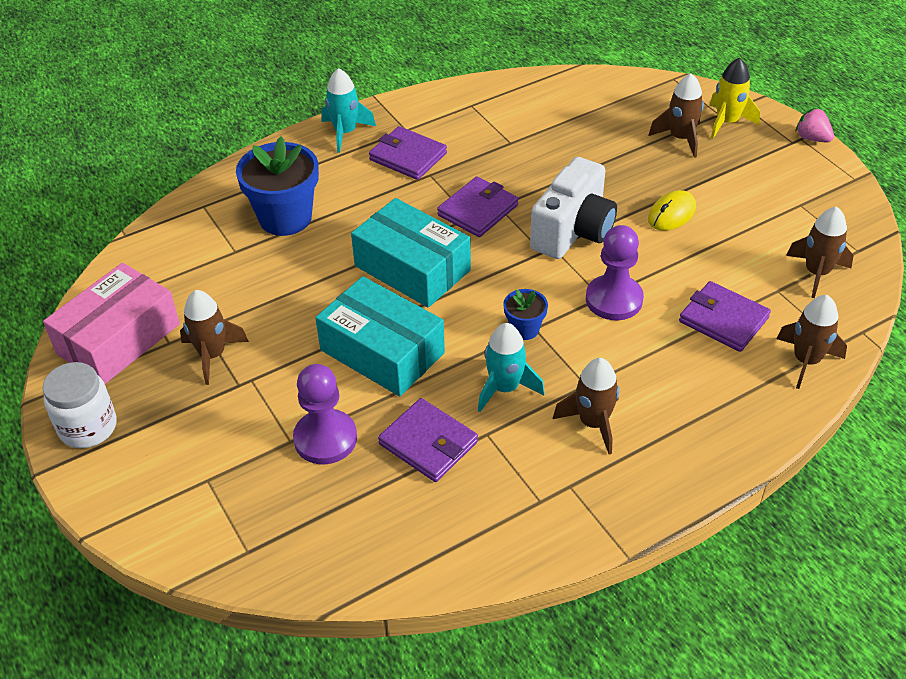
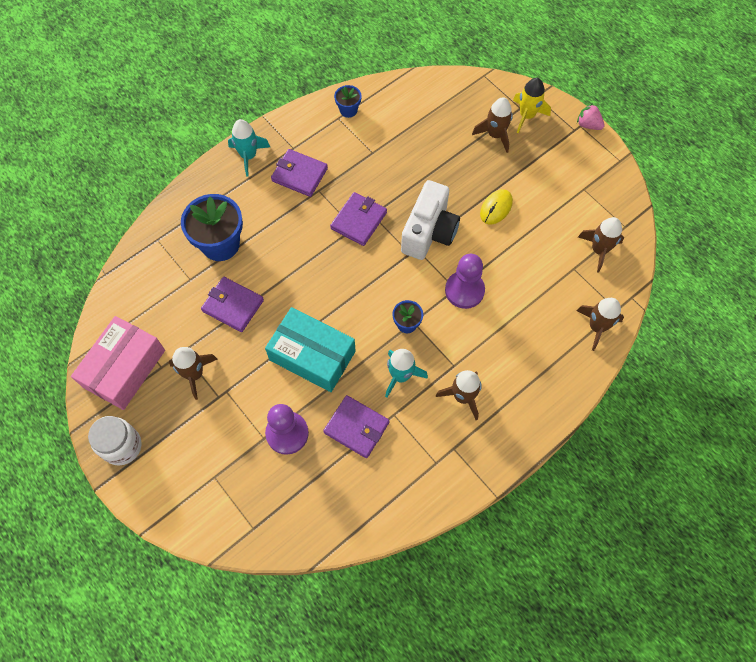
camera: 10 degrees left, 20 degrees up
turquoise box [351,198,471,308] -> none
purple wallet [679,281,771,352] -> purple wallet moved to [201,277,264,332]
none -> blue flower pot [334,85,361,118]

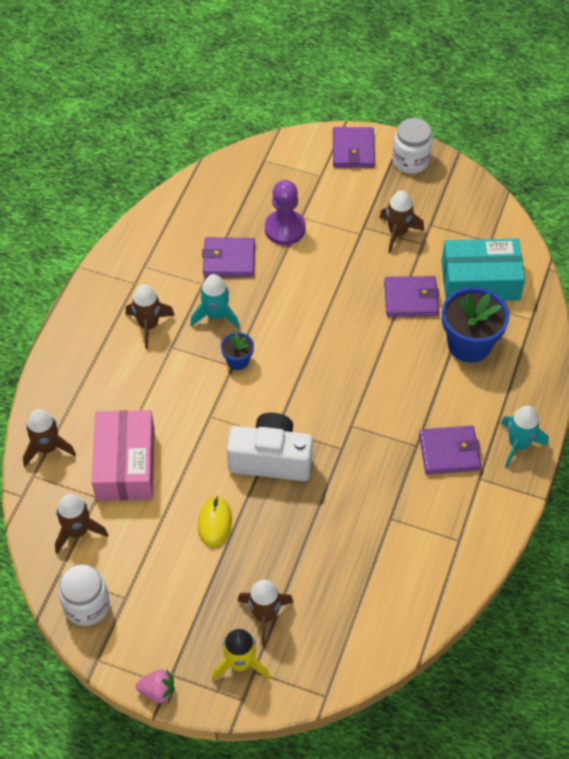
camera: 150 degrees right, 10 degrees down
pink box [71,316,165,410] -> pink box moved to [92,410,155,501]
turquoise box [265,307,356,392] -> turquoise box moved to [441,239,525,301]
purple wallet [330,192,387,246] -> purple wallet moved to [333,127,375,168]
blue flower pot [334,85,361,118] -> none
white camera [401,180,460,260] -> white camera turned 105 degrees clockwise [227,413,313,481]
purple pawn [445,254,485,309] -> none
none -> white jar [58,564,110,626]

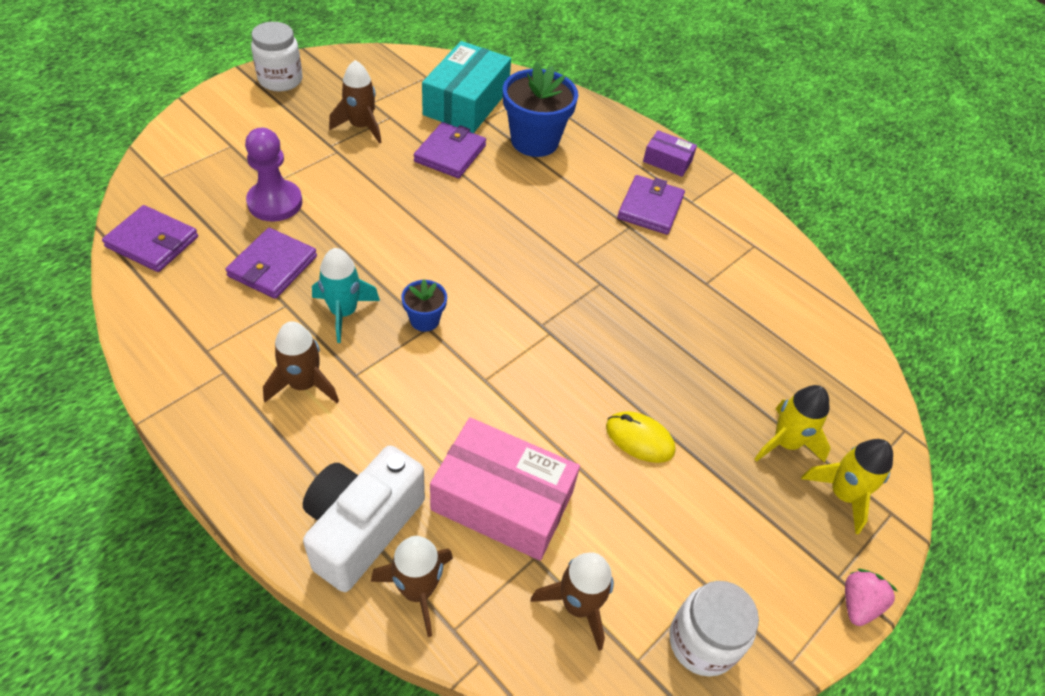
camera: 70 degrees left, 5 degrees down
white camera [227,413,313,481] -> white camera moved to [303,445,425,592]
brown rocket [238,580,294,646] -> yellow rocket [755,385,831,463]
purple wallet [333,127,375,168] -> purple wallet moved to [102,205,198,272]
turquoise rocket [501,406,549,468] -> purple box [643,130,697,177]

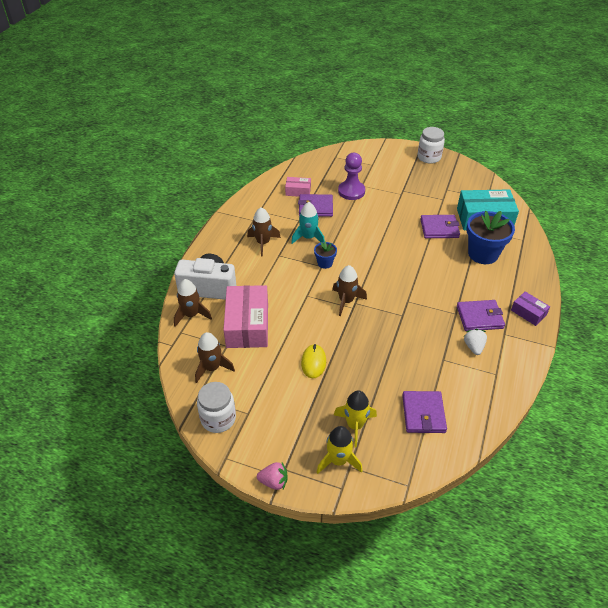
camera: 70 degrees right, 5 degrees down
purple wallet [102,205,198,272] -> purple wallet moved to [402,391,447,433]
brown rocket [329,60,382,144] -> brown rocket moved to [332,265,367,316]
purple box [643,130,697,177] -> purple box turned 45 degrees counterclockwise [511,292,550,326]
none -> pink box [285,177,311,197]
none -> white strawberry [464,329,487,355]

